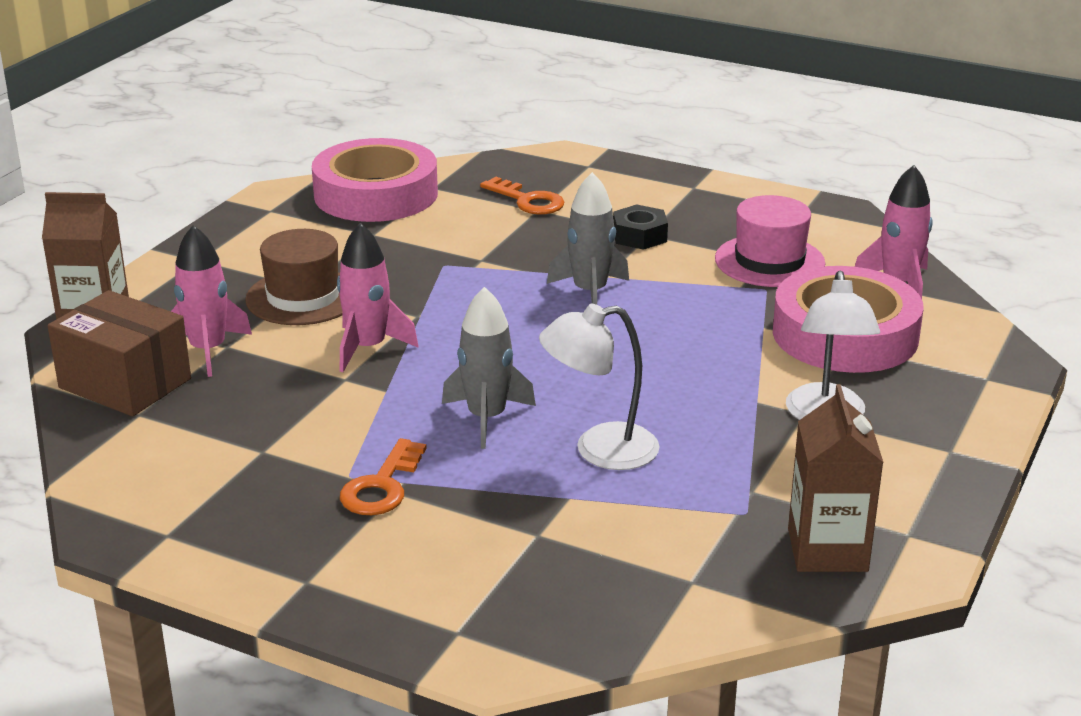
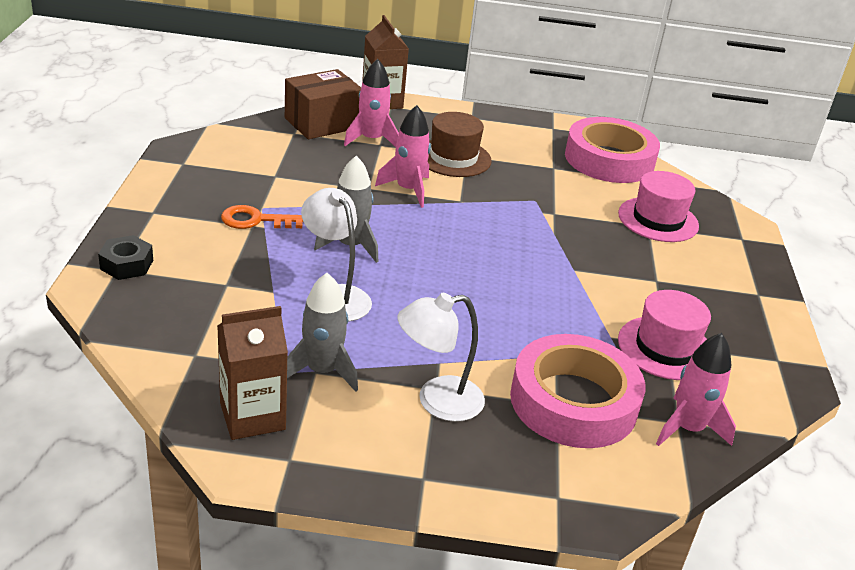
camera: 65 degrees right, 5 degrees up
brown box [48,290,191,416] -> brown box turned 45 degrees clockwise [285,69,361,139]
orange key [480,177,564,215] -> pink hat [618,171,699,242]
grey rocket [547,172,629,305] -> grey rocket moved to [287,273,358,392]
black nut [613,204,668,250] -> black nut moved to [98,235,153,280]

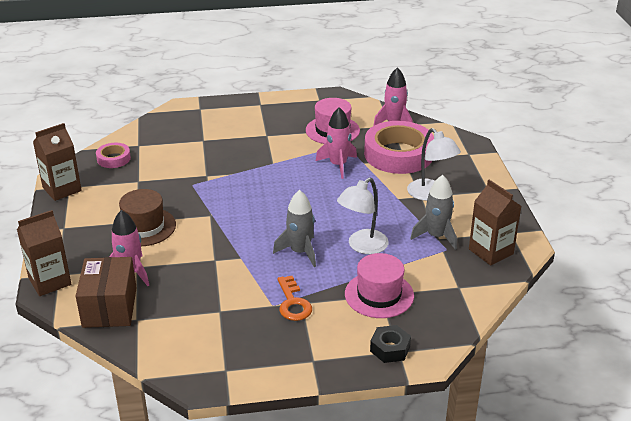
camera: 100 degrees left, 0 degrees up
brown box [285,69,361,139] -> brown box turned 45 degrees clockwise [76,257,137,328]
pink rocket [375,105,431,208] -> pink rocket moved to [316,107,357,179]
pink tape [565,117,660,183] -> pink tape [96,143,131,168], size x0.48
pink hat [618,171,699,242] -> pink hat moved to [345,253,414,318]
none -> brown carton [33,123,82,201]

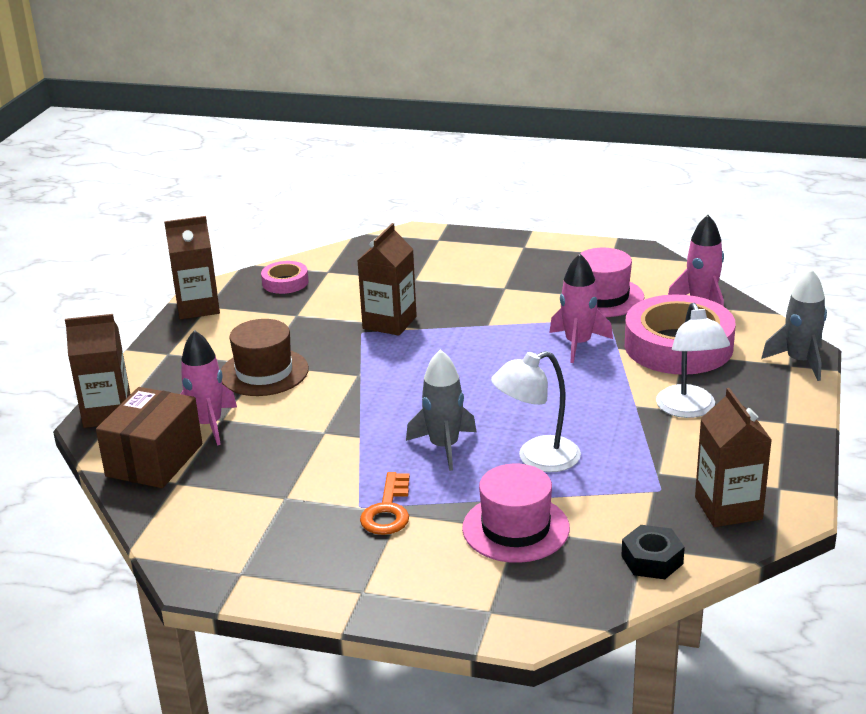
camera: 25 degrees right, 5 degrees down
black nut [370,325,411,363] -> black nut moved to [622,525,685,579]
grey rocket [410,175,457,250] -> grey rocket moved to [761,269,827,381]
none -> brown carton [357,223,417,336]

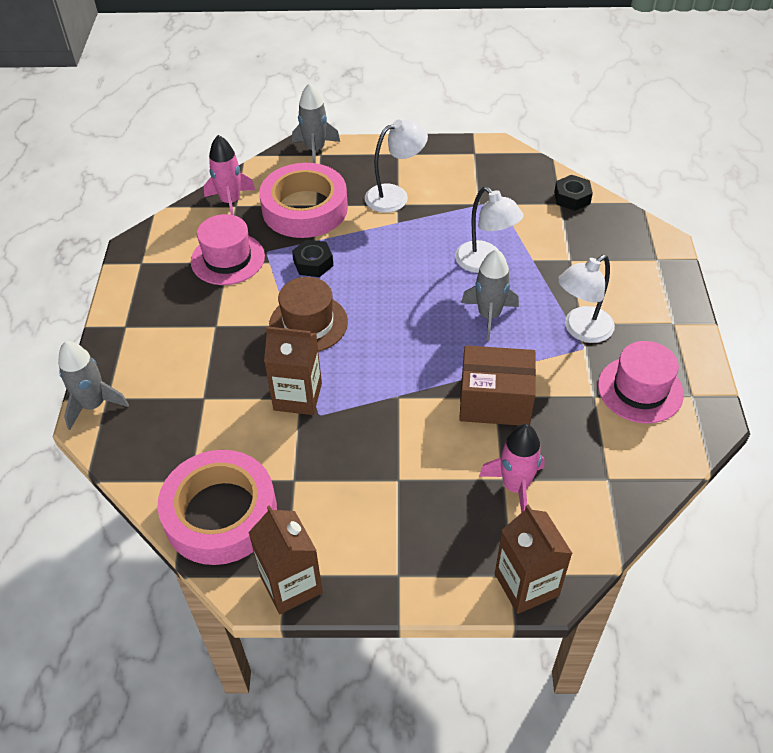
camera: 105 degrees left, 20 degrees up
brown box [96,387,202,488] -> brown box moved to [459,345,536,425]
brown hat [221,319,309,396] -> brown hat moved to [269,277,348,352]
pink tape [261,261,309,294] -> pink tape [157,450,277,565], size x2.09
orange key [360,472,410,535] -> white lamp [558,255,615,343]
pink hat [462,464,570,563] -> pink hat moved to [598,341,684,423]
pink rocket [549,254,613,363] -> black nut [292,240,333,277]
brown carton [695,388,772,527] -> none
none -> grey rocket [58,341,129,430]

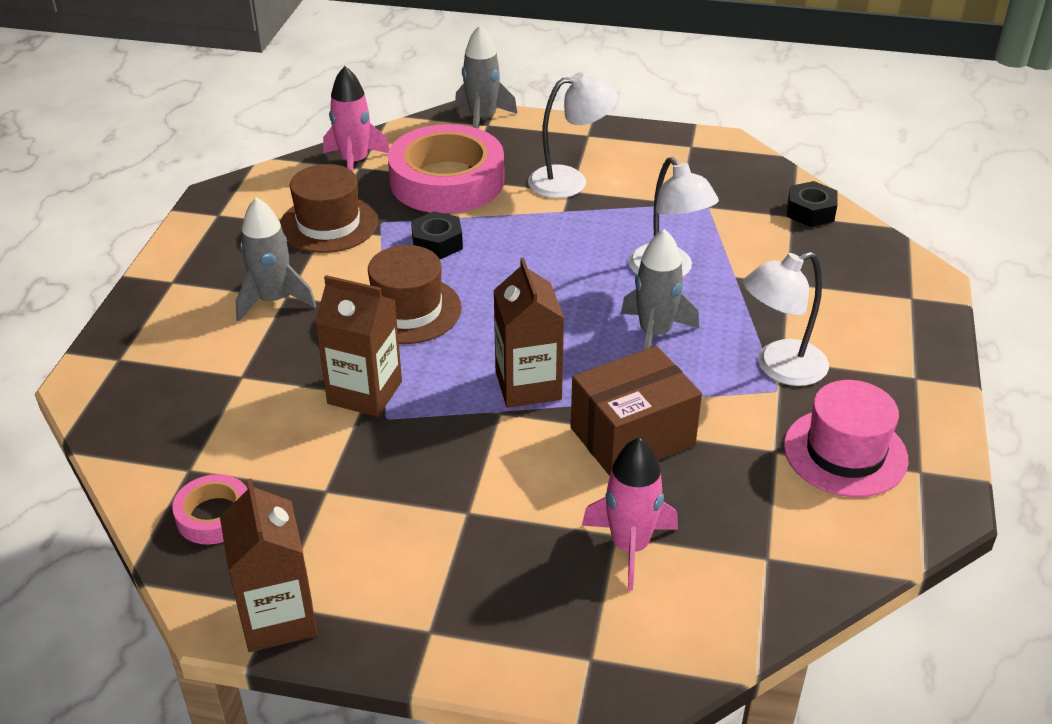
camera: 10 degrees right, 10 degrees down
grey rocket [58,341,129,430] -> grey rocket moved to [236,197,316,322]
pink tape [157,450,277,565] -> pink tape [172,474,248,545], size x0.48
pink hat [191,214,265,285] -> brown hat [280,164,378,253]
brown box [459,345,536,425] -> brown box turned 45 degrees counterclockwise [571,346,702,476]
brown carton [495,504,573,614] -> brown carton moved to [493,258,564,408]

